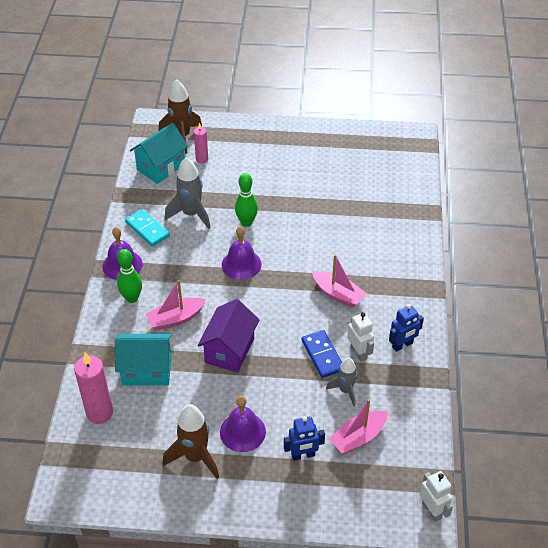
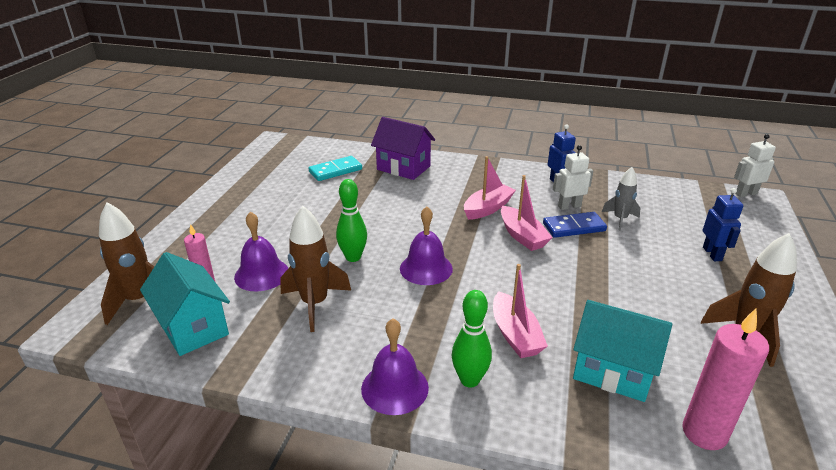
camera: 80 degrees left, 15 degrees down
turquoise house [115,334,172,386] -> turquoise house turned 75 degrees counterclockwise [573,300,672,402]
turquoise domino [125,209,170,247] -> turquoise domino moved to [309,156,362,181]
grey rocket [165,157,211,229] -> brown rocket [280,206,351,332]
purple house [197,299,259,373] -> purple house moved to [371,117,435,180]
purple bell [220,396,266,452] -> purple bell moved to [234,212,288,292]
pink boat [329,399,387,454] -> pink boat moved to [501,175,553,251]

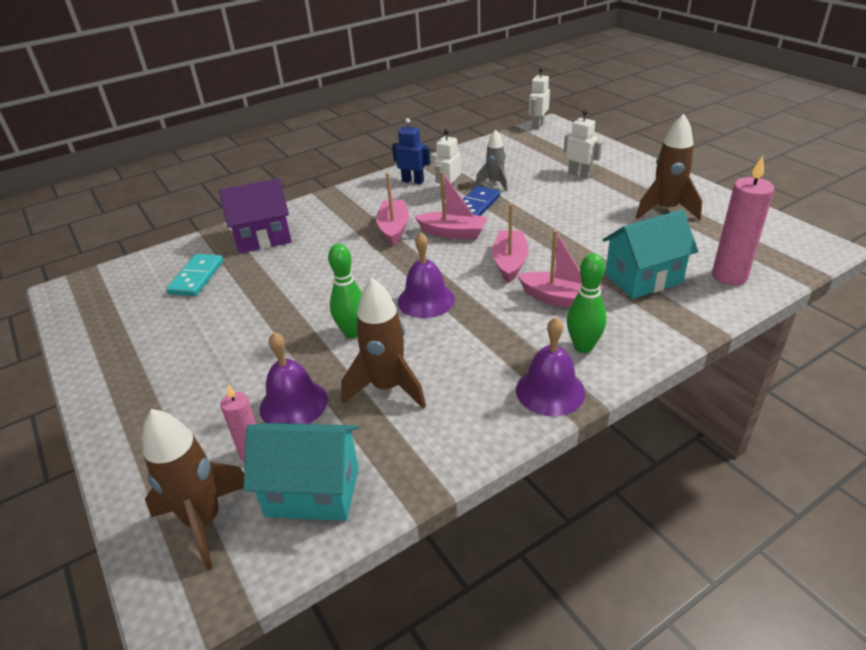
camera: 45 degrees left, 5 degrees up
blue robot [703,188,743,261] -> white robot [564,110,602,178]
none -> pink boat [492,203,529,283]

